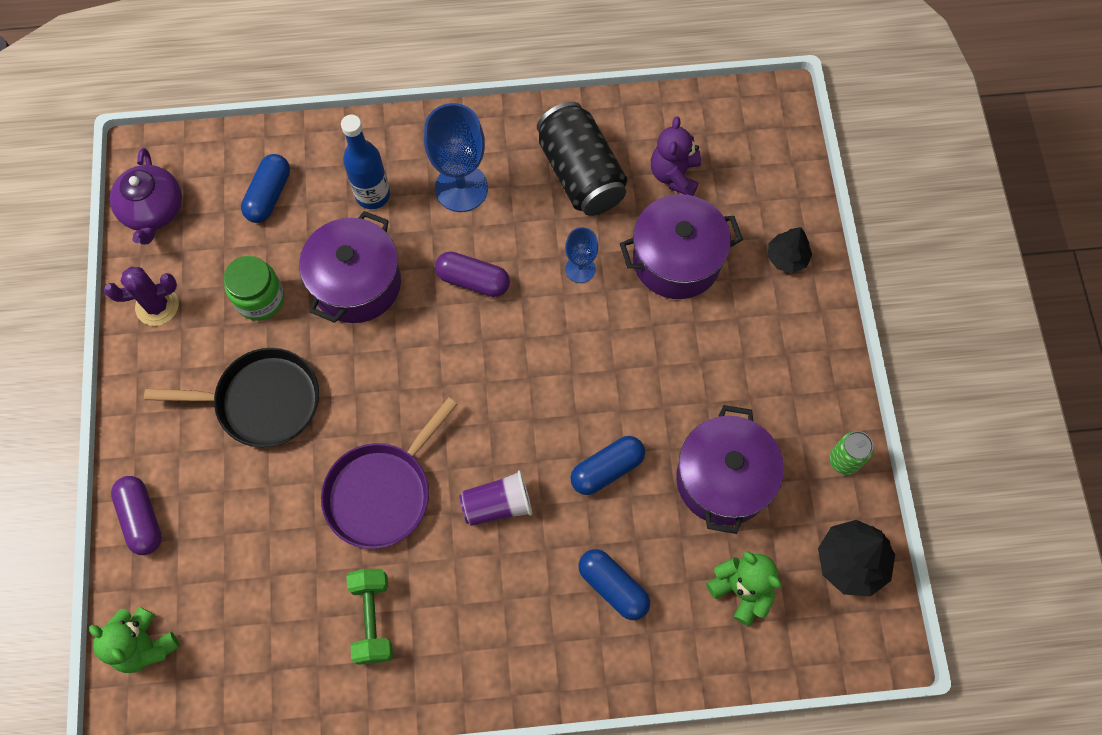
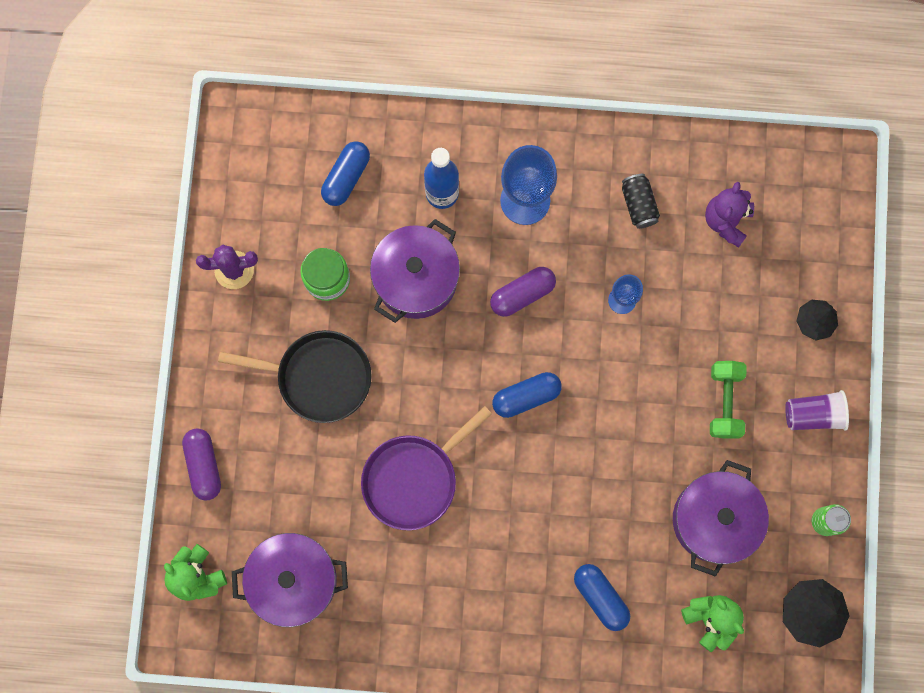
camera: 10 degrees right, 10 degrees up
purple teapot [110,148,182,245] -> none
green dumbbell [346,569,393,665] -> green dumbbell moved to [710,361,747,439]
purple capsule [435,252,510,297] -> purple capsule turned 60 degrees counterclockwise [490,267,556,317]
purple cup [460,470,532,526] -> purple cup moved to [785,390,849,431]
black can [537,101,627,216] -> black can [622,174,660,229], size x0.51
blue capsule [570,436,645,495] -> blue capsule moved to [492,372,562,418]
purple pot [620,194,743,299] -> purple pot moved to [232,533,348,627]

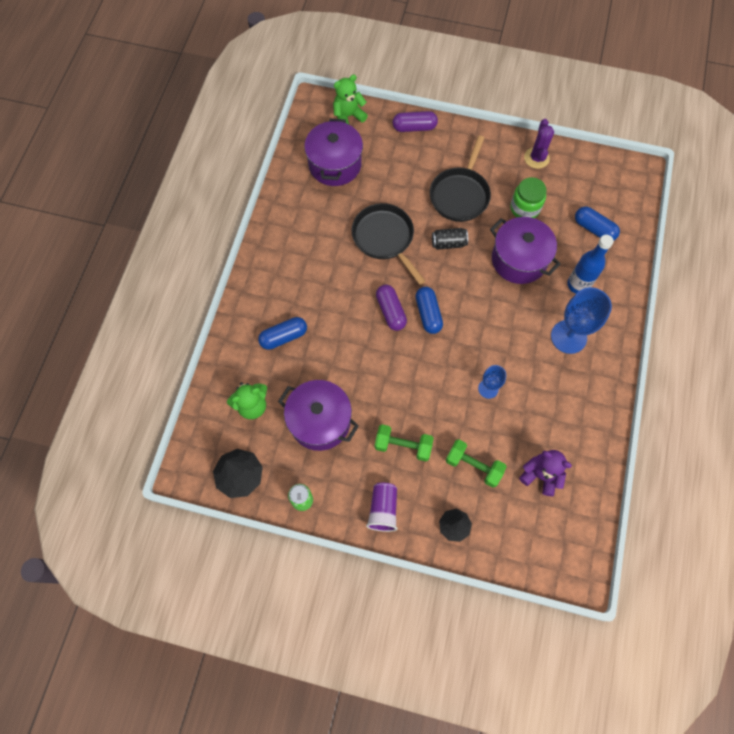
camera: 100 degrees right, 10 degrees down
purple pan [361,406,492,530] -> black pan [351,203,426,285]
purple capsule [490,267,556,317] -> purple capsule moved to [376,285,407,331]
black can [622,174,660,229] -> black can moved to [432,228,468,250]
none -> green dumbbell [446,439,506,488]

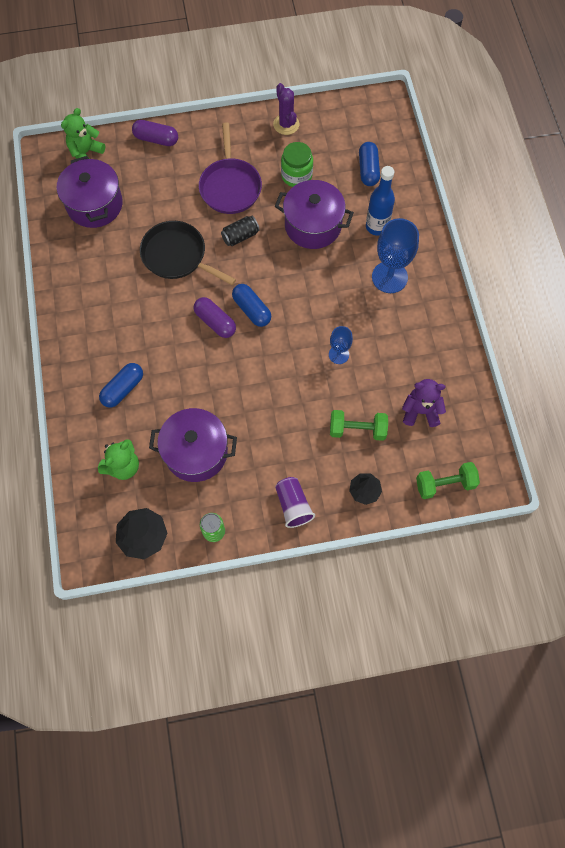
camera: 25 degrees left, 0 degrees up
green dumbbell [375,424,434,461] -> green dumbbell moved to [416,462,480,499]
purple capsule [393,111,438,132] -> purple capsule turned 45 degrees clockwise [132,120,178,146]
black pan [430,135,491,222] -> purple pan [199,122,262,214]
blue capsule [575,206,620,240] -> blue capsule turned 75 degrees clockwise [359,142,380,186]

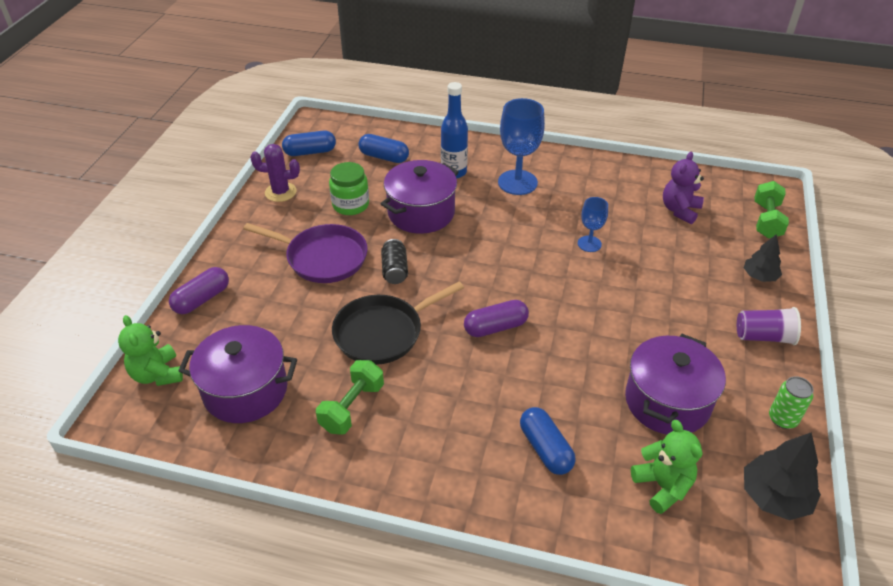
camera: 65 degrees left, 25 degrees down
blue capsule [232,284,271,327] -> blue capsule moved to [282,130,336,156]
green dumbbell [330,410,388,441] -> green dumbbell moved to [316,360,384,435]

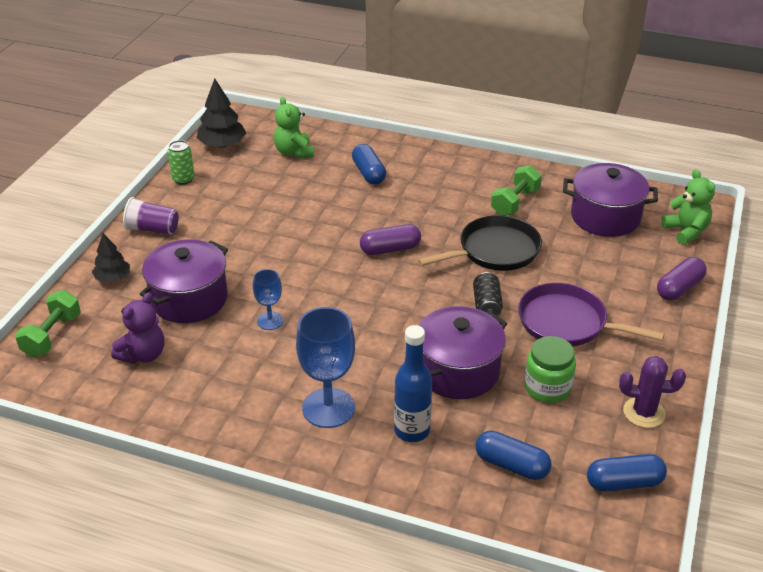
camera: 175 degrees left, 5 degrees down
purple pot [625,334,726,434] -> purple pot moved to [140,239,228,323]

